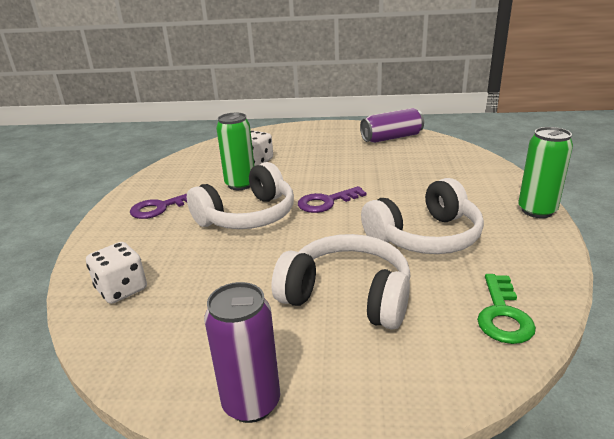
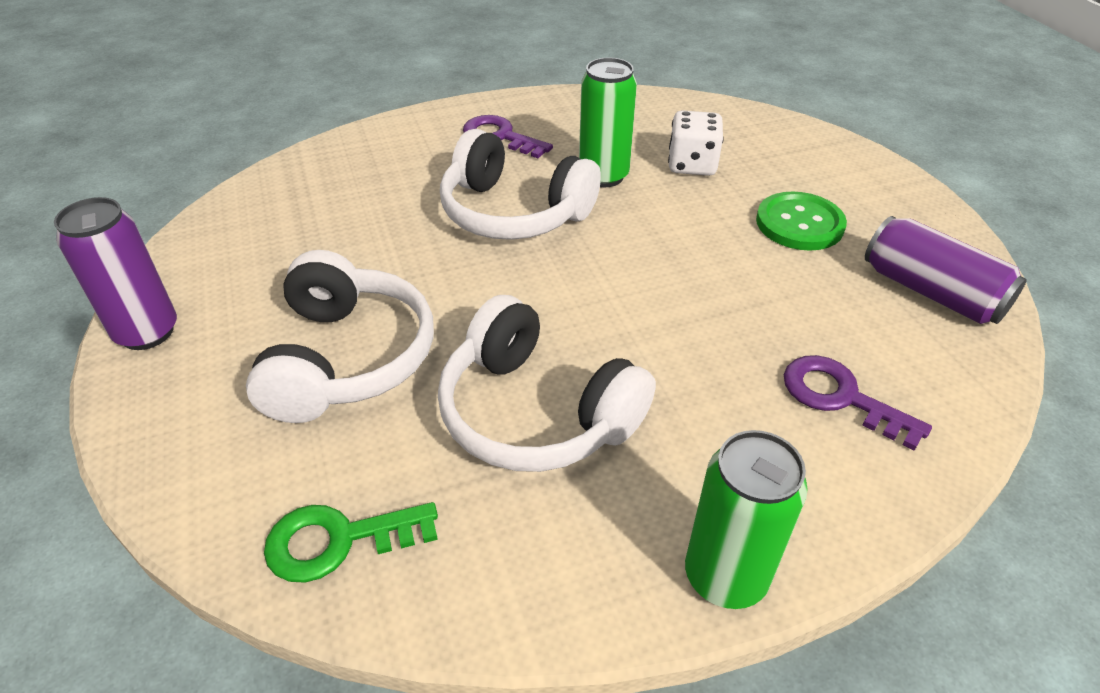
camera: 65 degrees right, 15 degrees up
white dice [86,242,147,304] -> none
purple key [298,186,367,213] -> purple key moved to [784,355,932,451]
none -> green button [756,191,847,251]

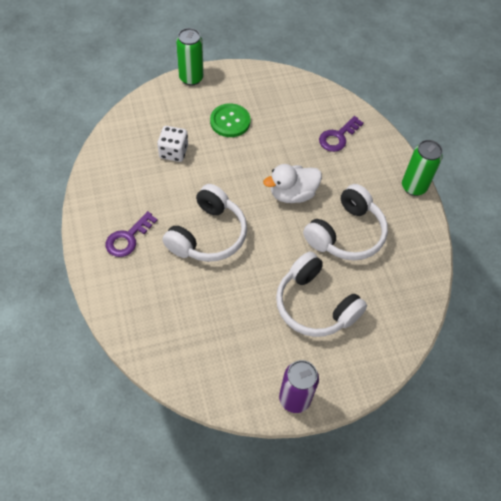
camera: 90 degrees left, 15 degrees up
white headphones [246,250,434,423] -> white headphones turned 135 degrees counterclockwise [276,252,367,337]
green key [264,502,438,583] -> none
green can [579,57,637,187] -> green can moved to [176,28,204,86]
purple can [865,216,1027,324] -> none
none -> white duck [263,164,322,203]

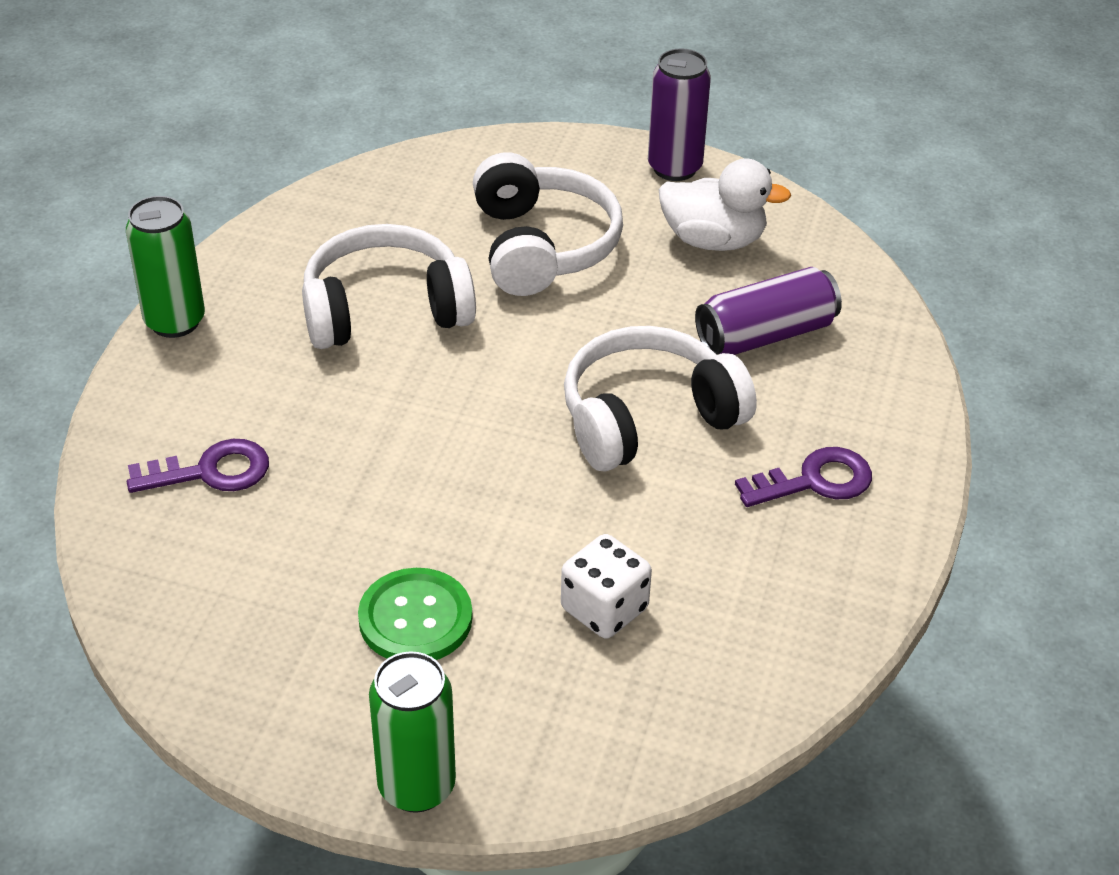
camera: 145 degrees left, 15 degrees down
white duck [263,164,322,203] -> white duck moved to [659,158,791,251]
none -> purple can [695,267,842,355]

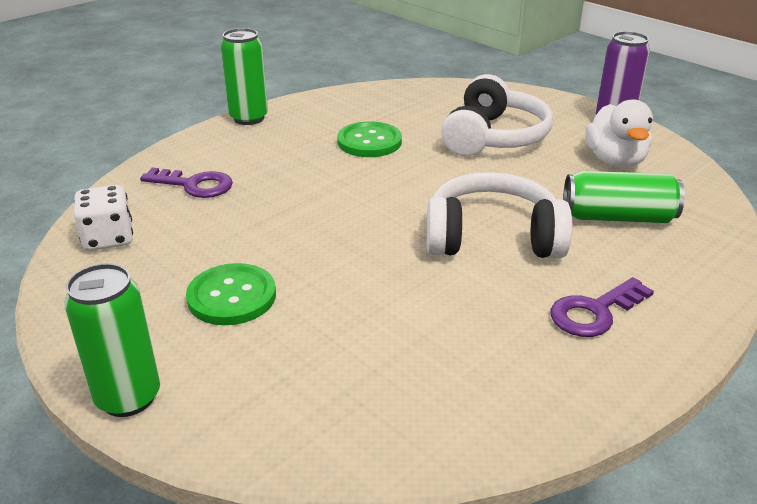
camera: 30 degrees right, 10 degrees down
white headphones [302,224,476,349] -> green button [337,122,402,157]
white dice [561,534,652,639] -> white dice moved to [74,185,133,251]
white duck [659,158,791,251] -> white duck turned 45 degrees clockwise [585,99,653,168]
purple can [695,267,842,355] -> green can [563,171,685,223]
purple key [735,447,872,507] -> purple key turned 135 degrees clockwise [550,277,654,337]

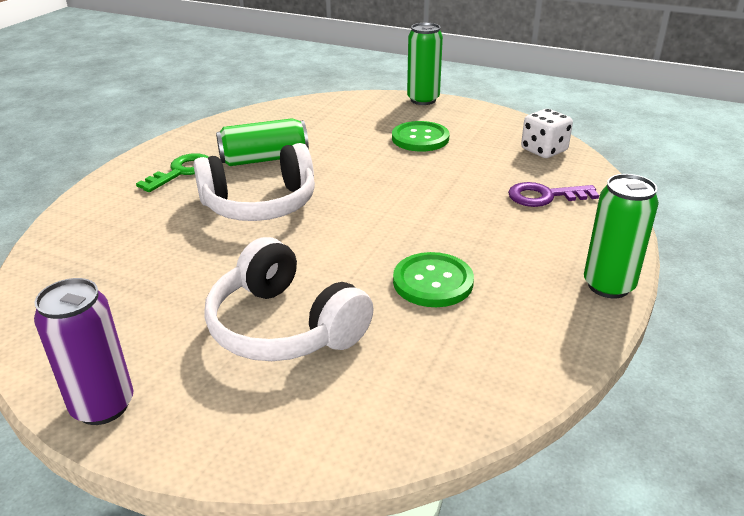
camera: 160 degrees right, 0 degrees up
white headphones [441,74,553,156] -> white headphones turned 45 degrees counterclockwise [204,237,374,361]
purple key [550,277,654,337] -> green key [136,153,209,192]
green can [563,171,685,223] -> green can moved to [216,118,309,166]
white duck [585,99,653,168] -> none

